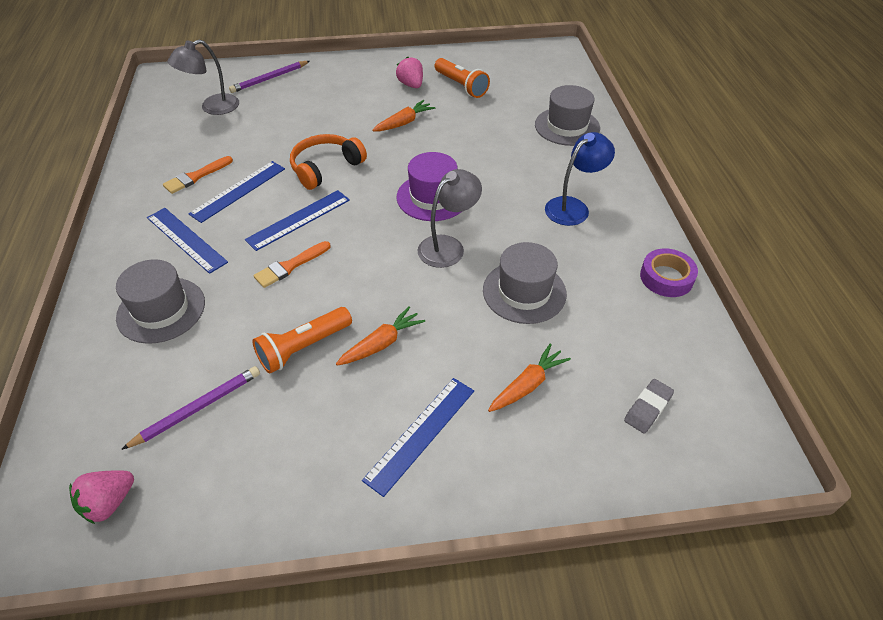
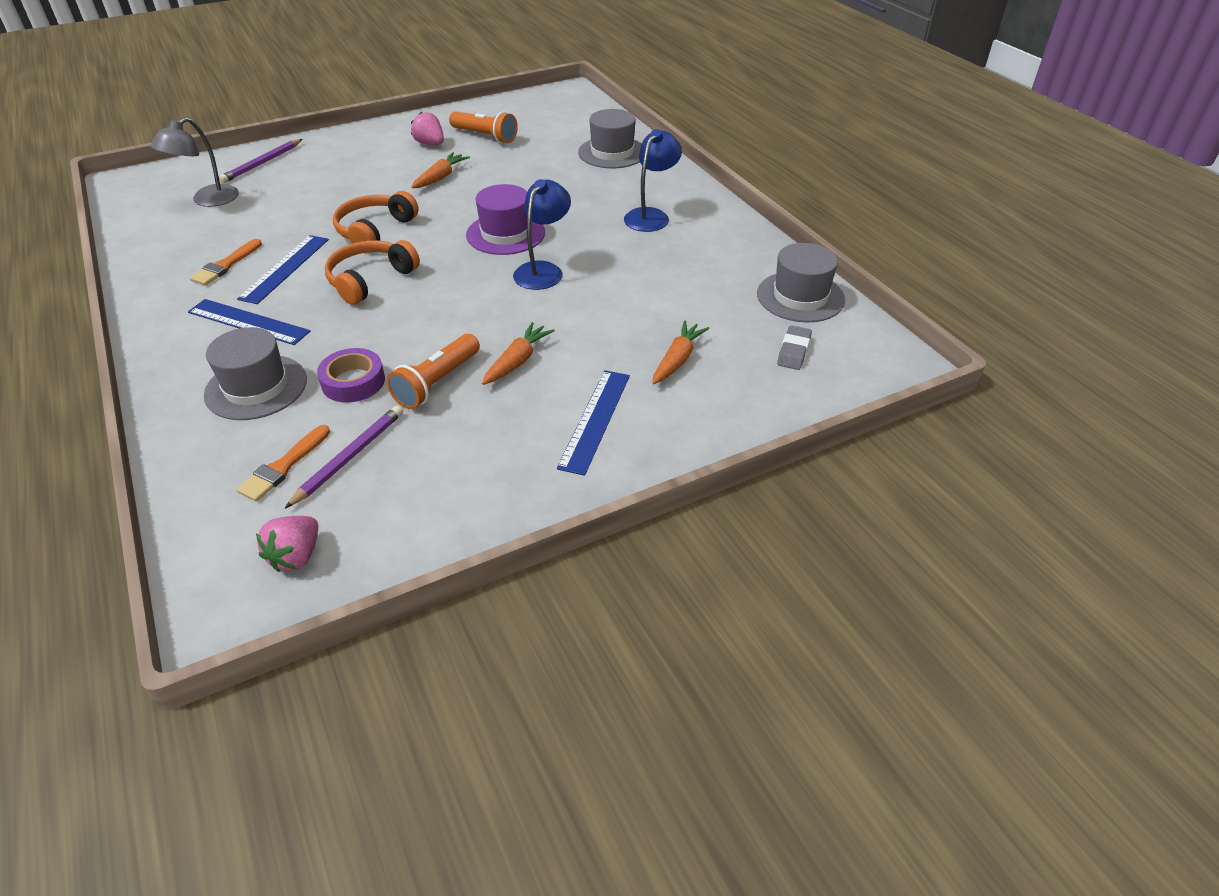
camera: 20 degrees left, 5 degrees down
blue ruler [245,190,350,251] -> orange headphones [325,240,420,305]
orange brush [253,241,330,288] -> orange brush moved to [236,425,330,502]
grey lamp [417,169,482,268] -> blue lamp [513,179,571,290]
grey hat [483,242,567,324] -> grey hat moved to [757,243,845,322]
purple tape [640,248,698,297] -> purple tape moved to [317,348,385,402]

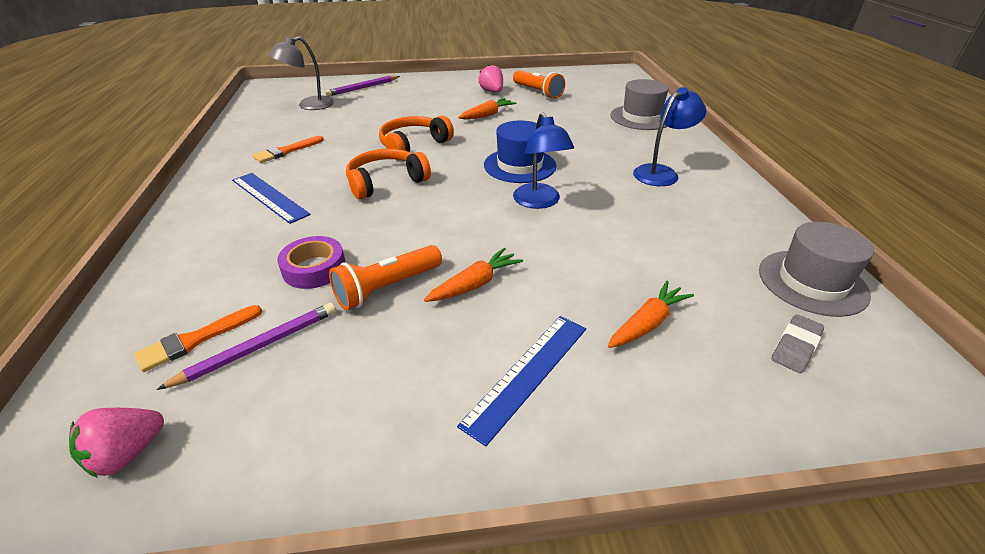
camera: 20 degrees right, 5 degrees down
grey hat [204,327,307,420] -> none
blue ruler [237,235,329,304] -> none
purple hat [466,184,545,255] -> blue hat [484,120,556,183]
blue lamp [513,179,571,290] -> blue lamp turned 120 degrees clockwise [513,112,574,209]

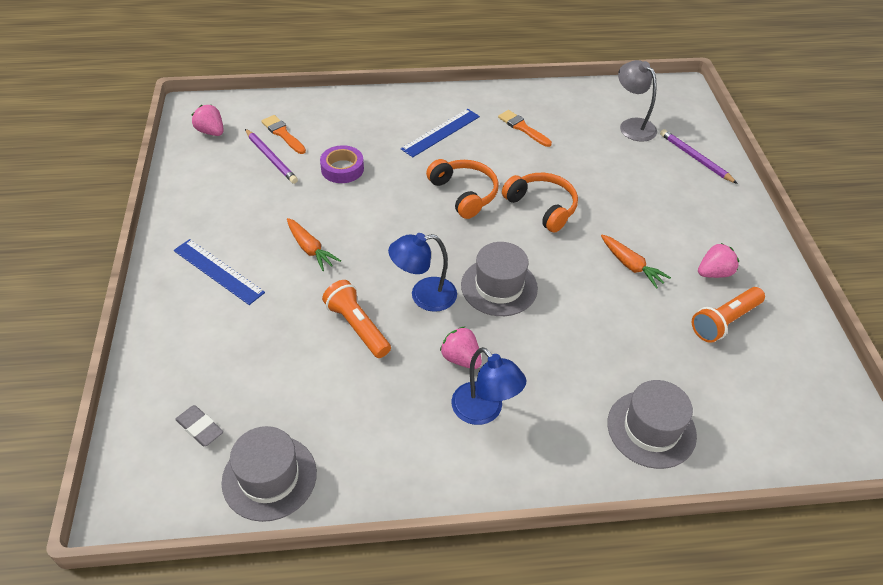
camera: 90 degrees right, 10 degrees up
orange flashlight [329,245,442,310] -> orange flashlight moved to [322,280,391,358]
blue hat [484,120,556,183] -> grey hat [461,242,538,316]
orange carrot [608,281,694,348] -> none
none -> pink strawberry [440,326,482,369]

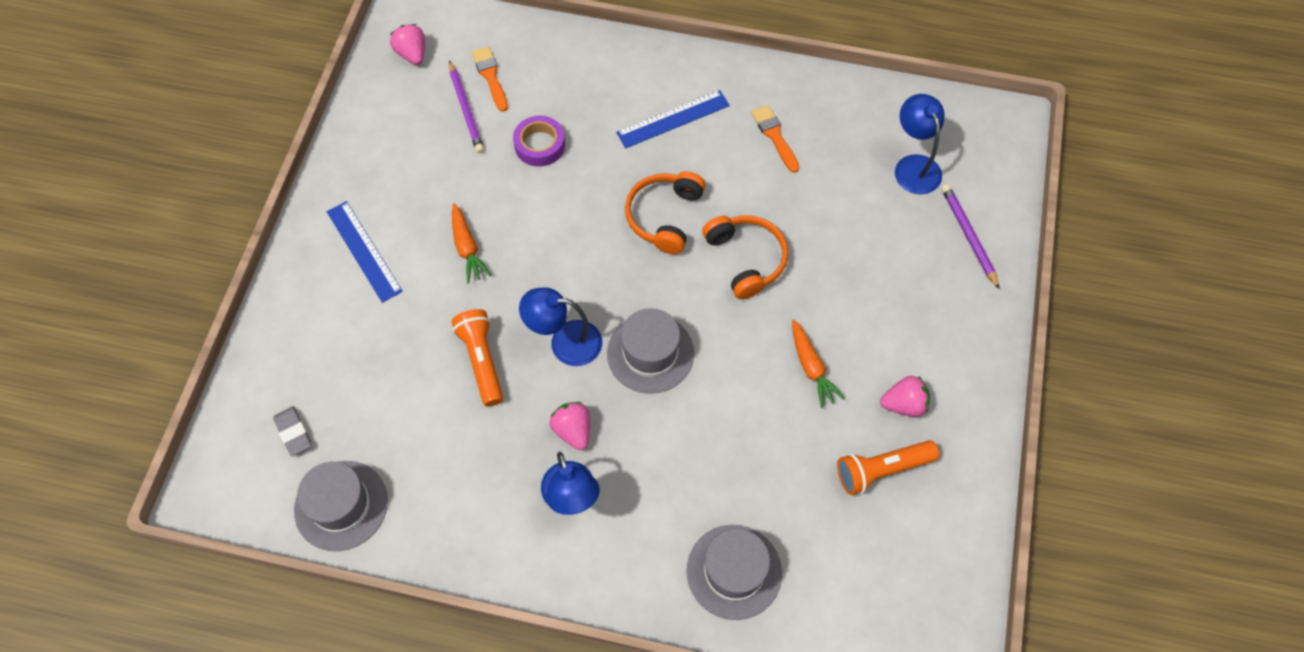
camera: 20 degrees right, 15 degrees up
orange headphones [426,159,499,219] -> orange headphones turned 150 degrees counterclockwise [625,171,705,254]
grey lamp [618,60,657,142] -> blue lamp [895,94,945,194]

